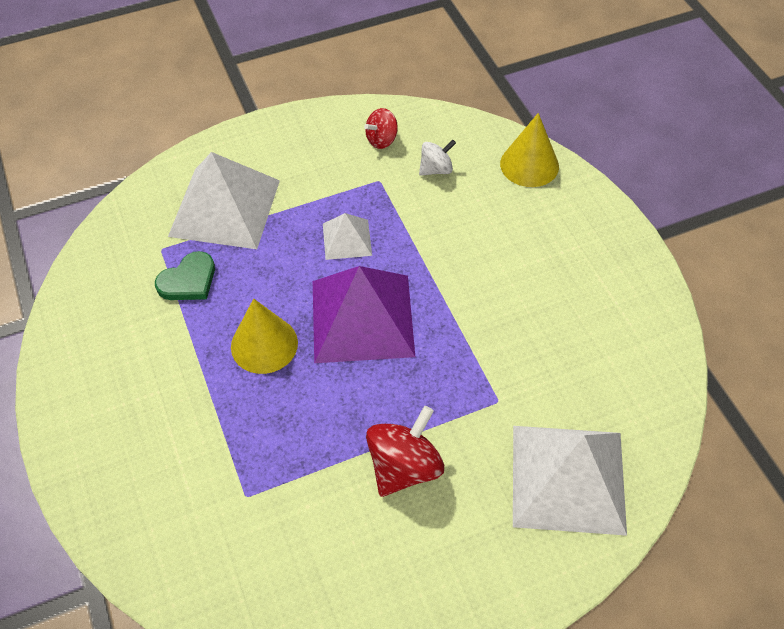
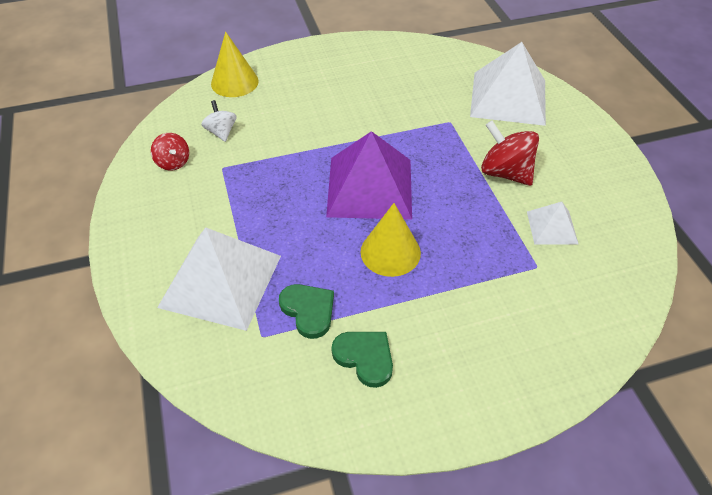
camera: 85 degrees left, 5 degrees down
white pyramid [323,213,372,260] -> white pyramid moved to [527,202,578,245]
none -> green heart [331,332,393,388]

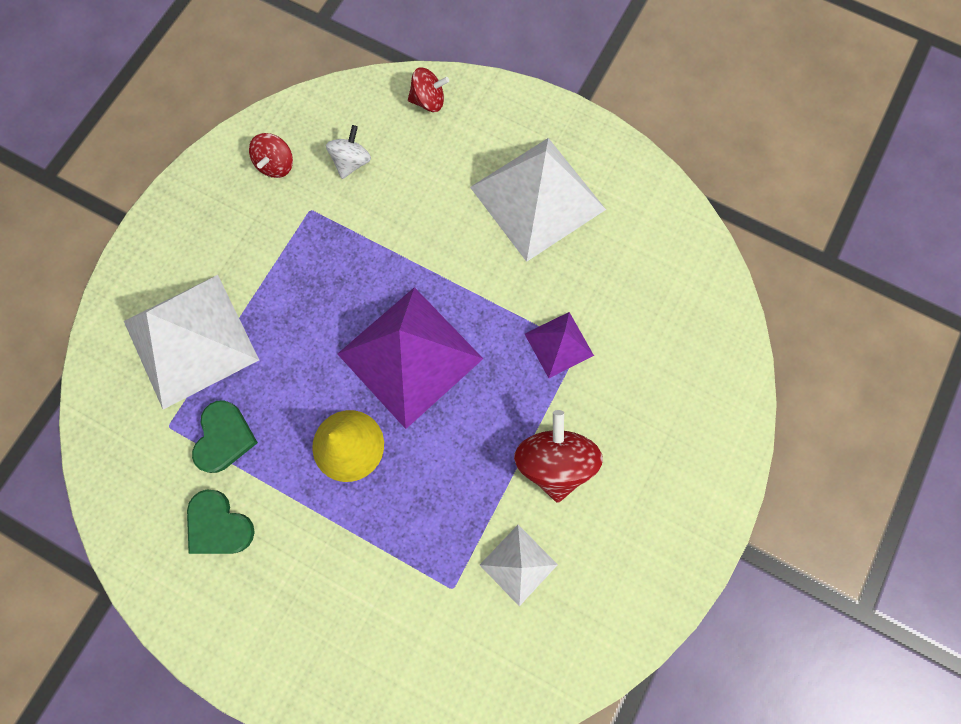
camera: 45 degrees right, 25 degrees up
yellow cone [211,31,259,97] -> red spinning top [408,68,449,112]
green heart [331,332,393,388] -> green heart turned 135 degrees clockwise [187,489,255,554]
white pyramid [470,42,546,126] -> white pyramid moved to [470,138,606,262]
none -> purple pyramid [525,312,594,378]

